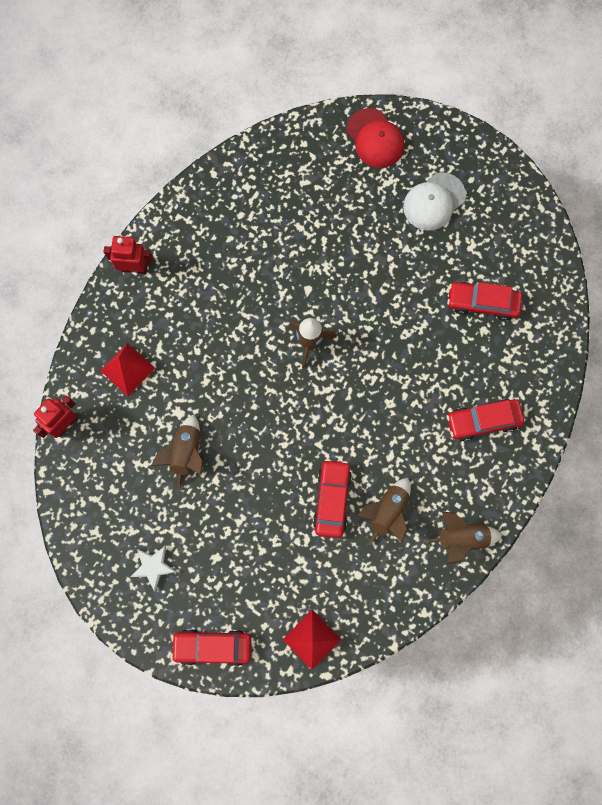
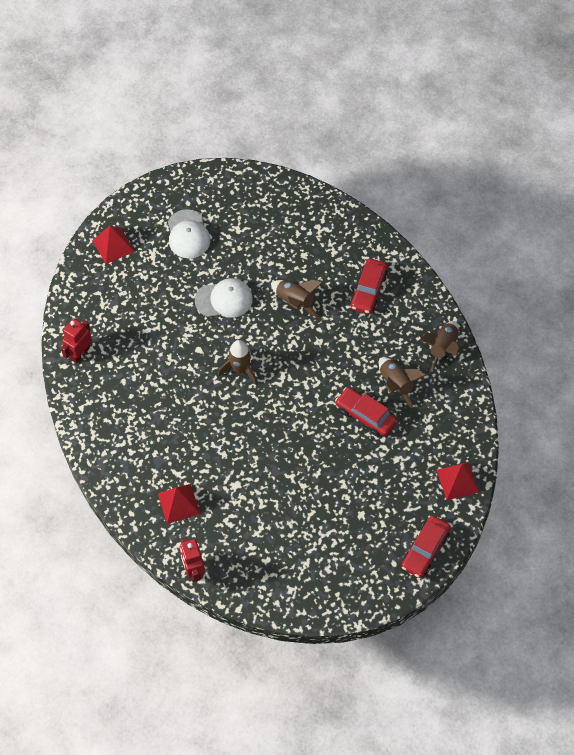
camera: 60 degrees left, 15 degrees down
red robot [104,236,153,274] -> red robot moved to [61,318,92,363]
white star [131,546,176,592] -> none
brown rocket [151,415,203,490] -> brown rocket moved to [271,280,323,318]
red cap [347,108,404,168] -> red pyramid [93,226,135,264]
red car [447,282,522,321] -> none
none -> white cap [195,278,253,318]

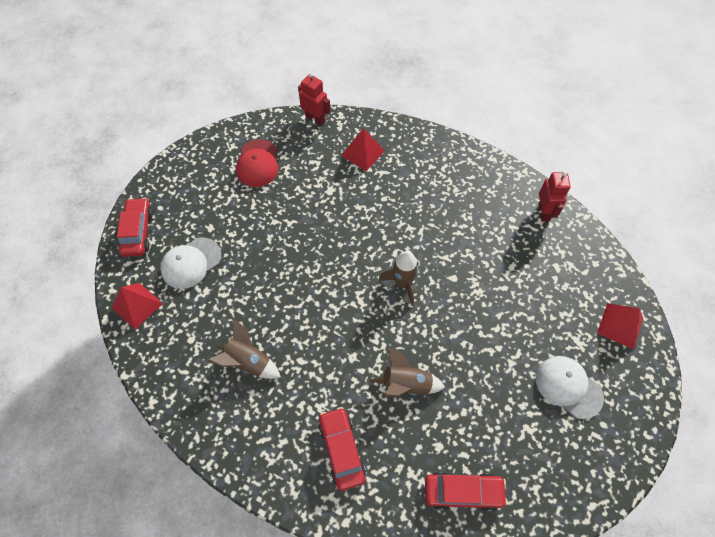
camera: 145 degrees right, 0 degrees up
white cap [195,278,253,318] -> white cap moved to [160,237,221,289]
red car [335,387,397,436] -> red car moved to [425,472,508,512]
brown rocket [420,321,460,372] -> none
none -> red cap [236,139,278,187]

